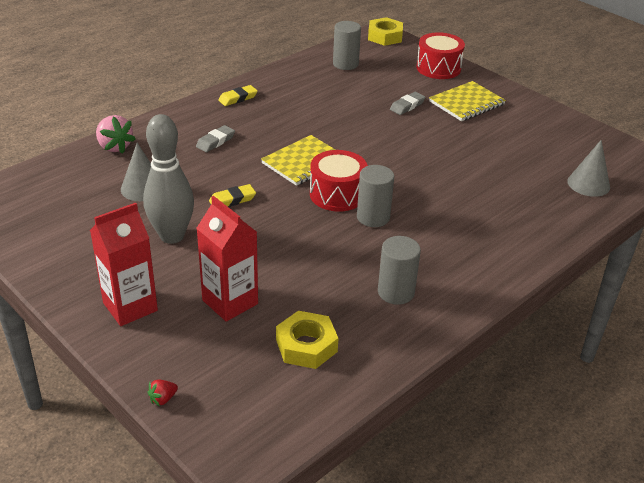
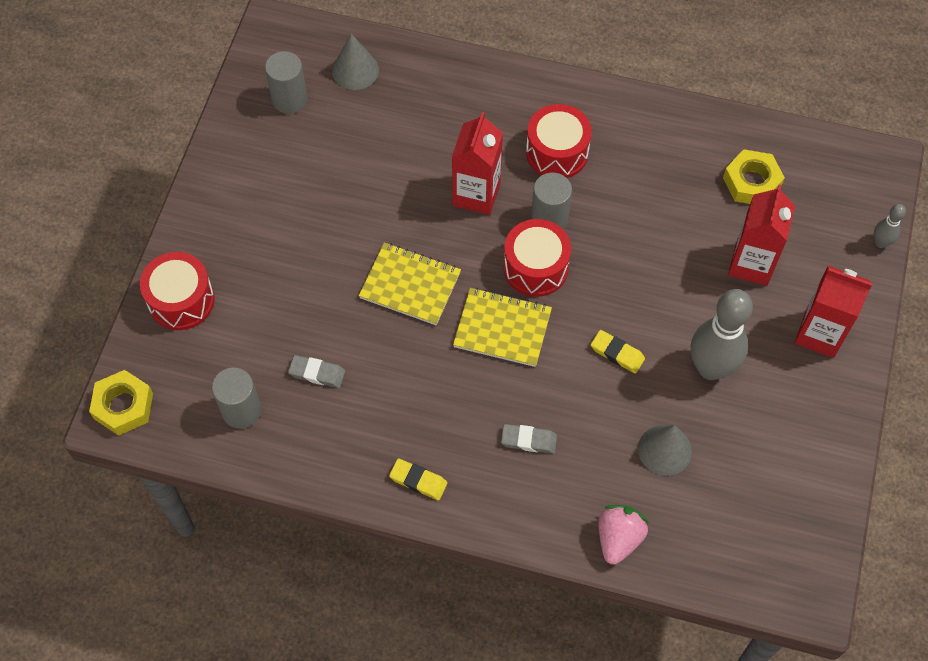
camera: 120 degrees left, 25 degrees up
red strawberry [147,380,178,406] -> grey bowling pin [874,204,906,248]
grey cylinder [378,236,421,305] -> grey cylinder moved to [265,51,307,114]
grey eraser [390,92,425,115] -> grey eraser moved to [288,355,345,388]
yellow notebook [429,81,506,121] -> yellow notebook moved to [359,243,461,325]
none -> red carton [452,112,503,215]
none -> red drum [526,104,592,178]

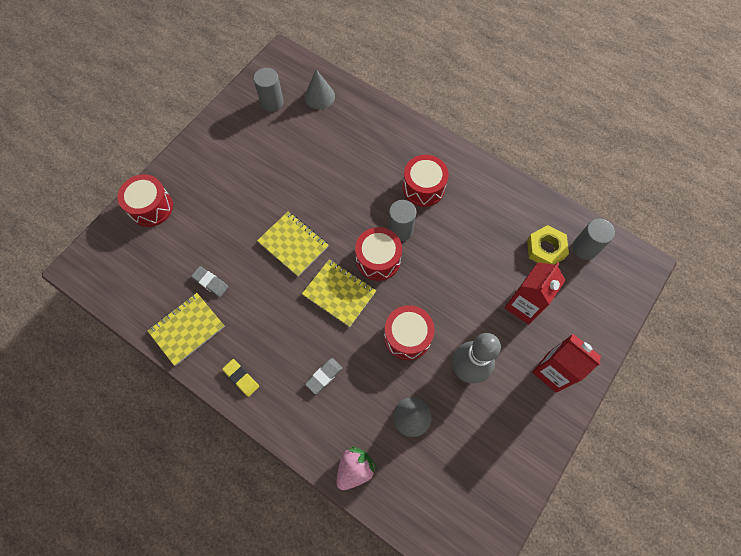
camera: 20 degrees right, 5 degrees up
yellow nut [89,370,153,436] -> none
grey cylinder [212,368,261,429] -> grey cylinder moved to [573,219,615,260]
red carton [452,112,503,215] -> none
grey eraser [501,424,557,454] -> grey eraser turned 75 degrees counterclockwise [305,358,342,394]
yellow eraser [591,330,645,374] -> red drum [384,305,434,360]
grey bowling pin [874,204,906,248] -> none
none -> yellow notebook [148,293,225,366]

